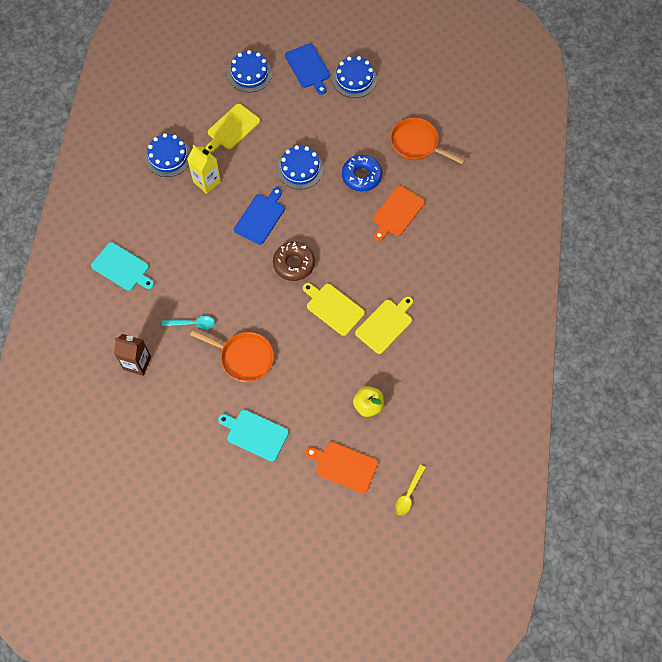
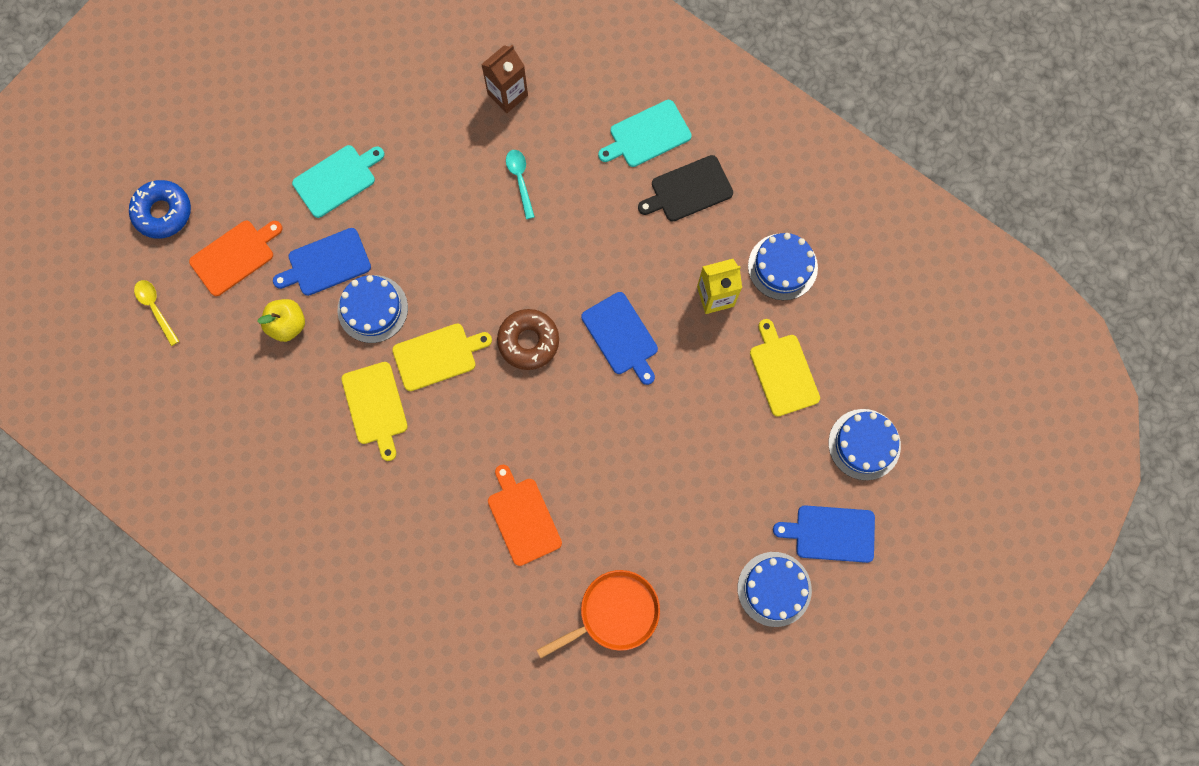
camera: 120 degrees right, 10 degrees up
turquoise spoon [162,316,215,329] -> turquoise spoon turned 135 degrees clockwise [506,150,535,219]
orange pan [190,330,274,382] -> none
blue cake [277,145,323,189] -> blue cake moved to [338,275,408,343]
blue donut [342,155,382,192] -> blue donut moved to [129,180,191,239]
none -> blue cutting board [273,228,371,296]
none -> black cutting board [638,155,733,222]

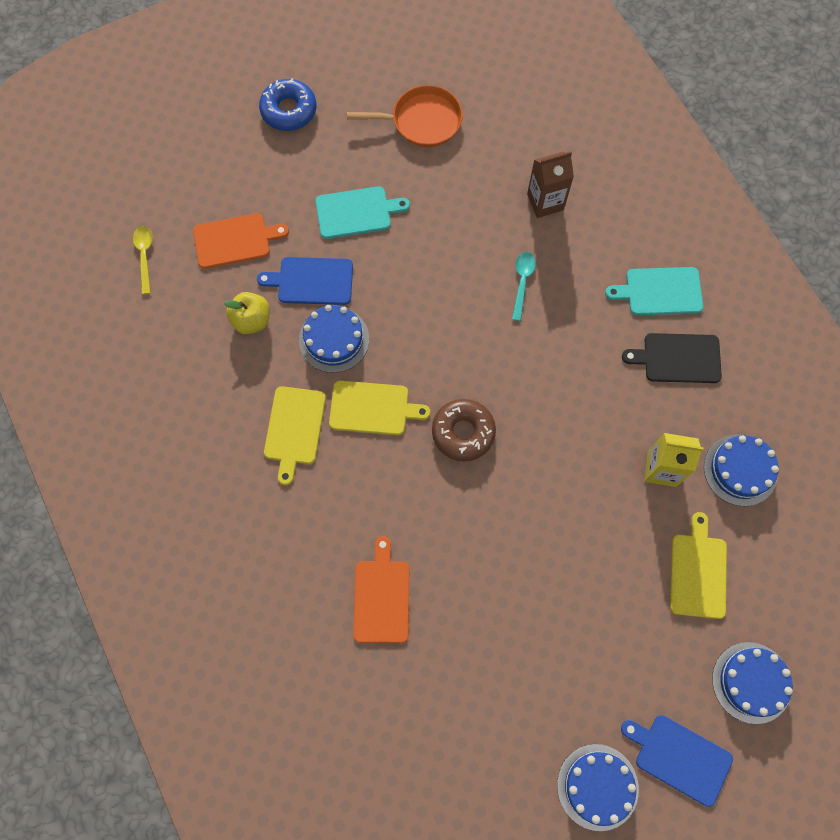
camera: 25 degrees right, 5 degrees down
blue donut [129,180,191,239] -> blue donut moved to [259,78,316,131]
orange pan [537,570,660,658] -> orange pan moved to [347,85,463,147]
blue cutting board [581,292,658,385] -> none

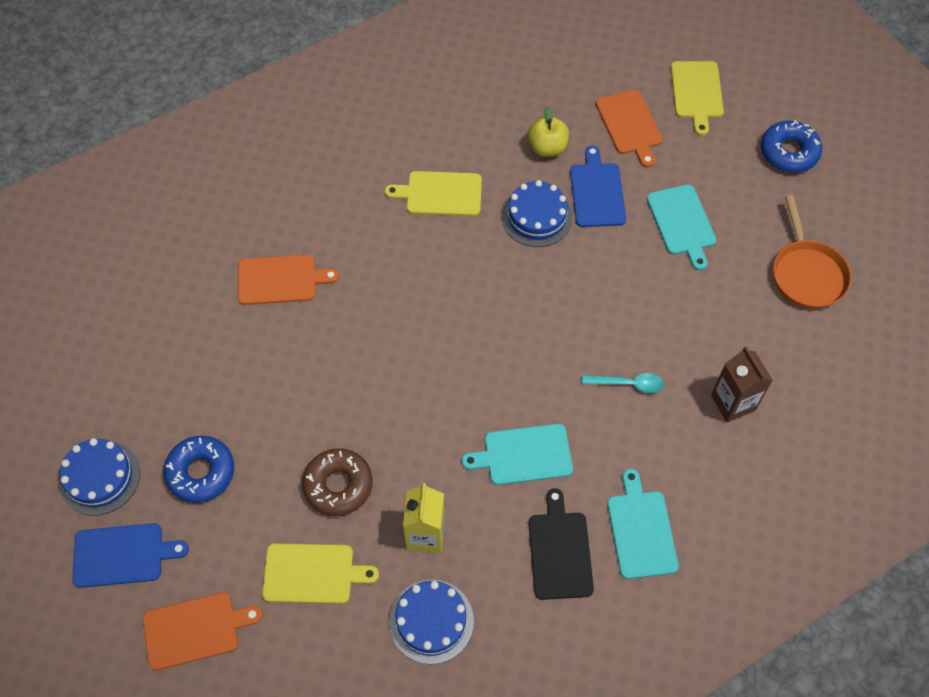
camera: 85 degrees right, 10 degrees down
yellow spoon [133,226,153,294] -> none
yellow cutting board [329,381,430,435] -> yellow cutting board moved to [671,61,724,136]
brown donut [432,399,496,461] -> brown donut moved to [302,448,373,516]
blue cutting board [621,715,733,807] -> blue cutting board turned 60 degrees clockwise [72,523,189,588]
blue cake [712,642,793,724] -> orange cutting board [143,592,262,671]
none -> blue donut [163,436,234,503]
none -> turquoise cutting board [462,424,573,485]

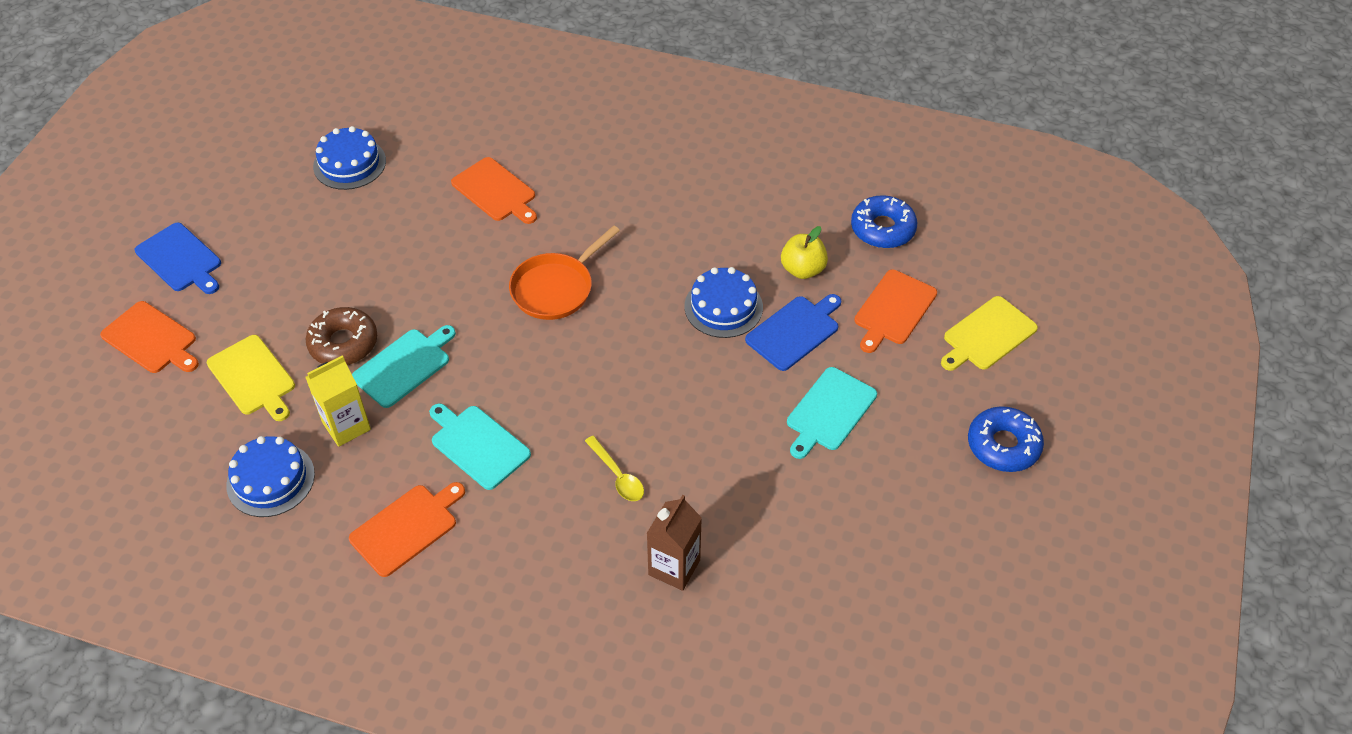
camera: 50 degrees right, 10 degrees down
blue cake [59,438,140,516] -> blue cake moved to [313,126,386,190]
blue donut [163,436,234,503] -> blue donut moved to [851,195,917,248]
yellow cutting board [385,171,482,216] -> none
black cutting board [528,488,594,600] -> orange cutting board [349,482,465,577]
turquoise spoon [582,373,665,393] -> yellow spoon [585,436,644,501]
turquoise cutting board [607,469,679,579] -> turquoise cutting board moved to [352,325,456,408]
orange pan [773,195,851,309] -> orange pan moved to [509,225,620,320]

